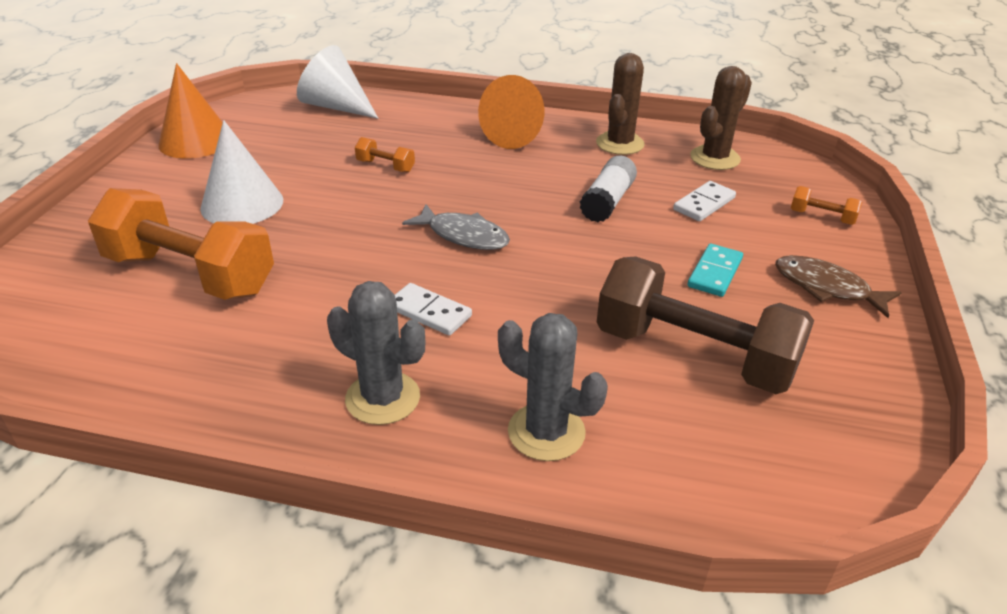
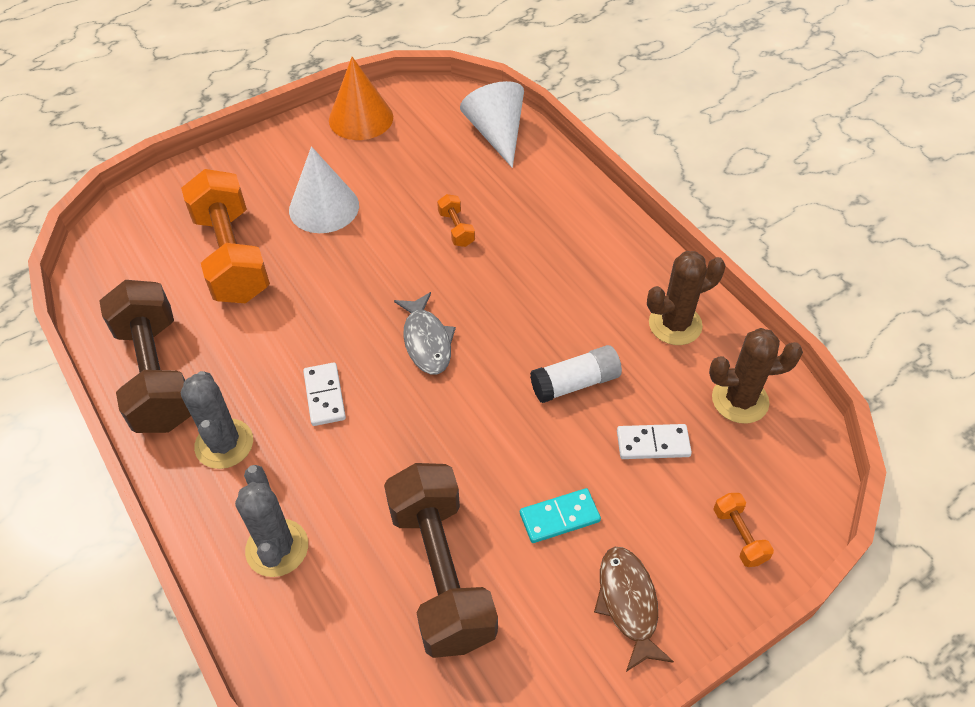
camera: 45 degrees right, 15 degrees up
orange cone [478,75,544,149] -> none
none -> brown dumbbell [99,280,191,433]

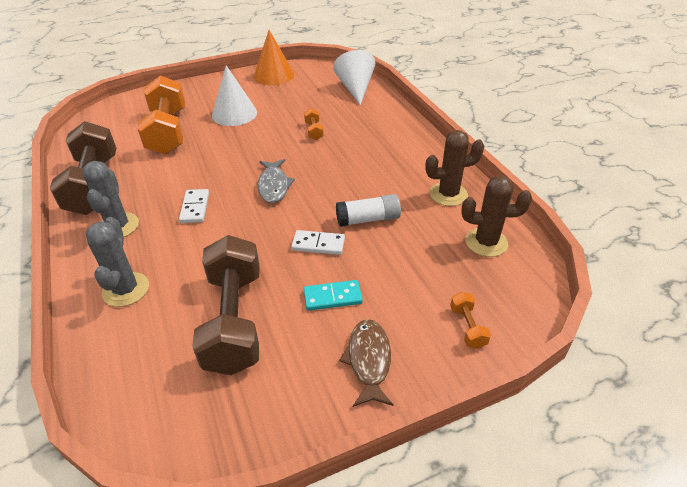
camera: 10 degrees right, 10 degrees down
white domino [617,424,692,459] -> white domino moved to [291,230,345,255]

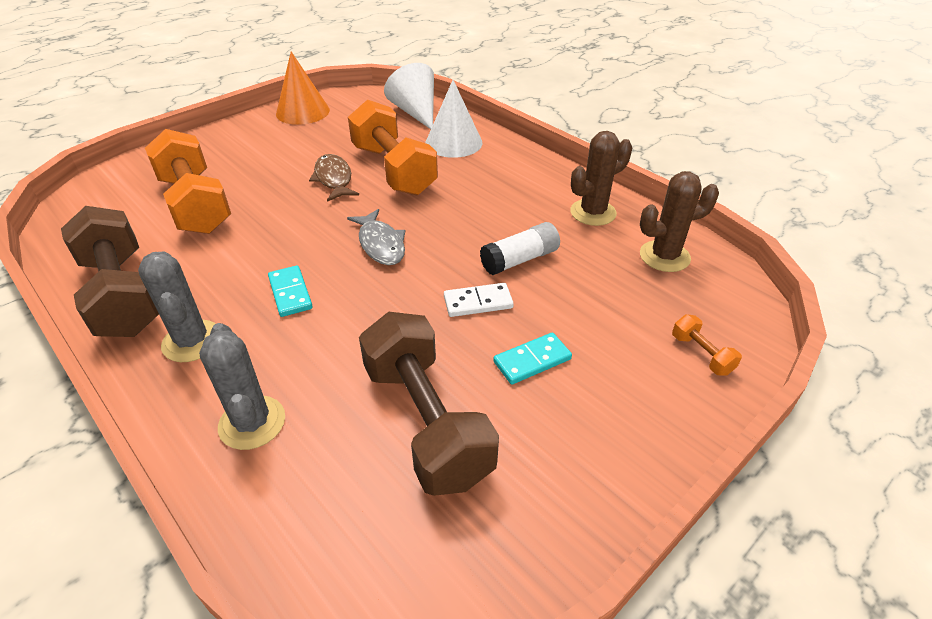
camera: 20 degrees left, 0 degrees up
white domino [179,189,209,223] -> turquoise domino [268,265,313,317]
white cone [212,65,257,126] -> white cone moved to [426,80,482,158]
orange dumbbell [304,108,324,140] -> orange dumbbell [348,99,438,195], size x2.45
brown fish [339,319,394,407] -> brown fish moved to [309,154,359,202]

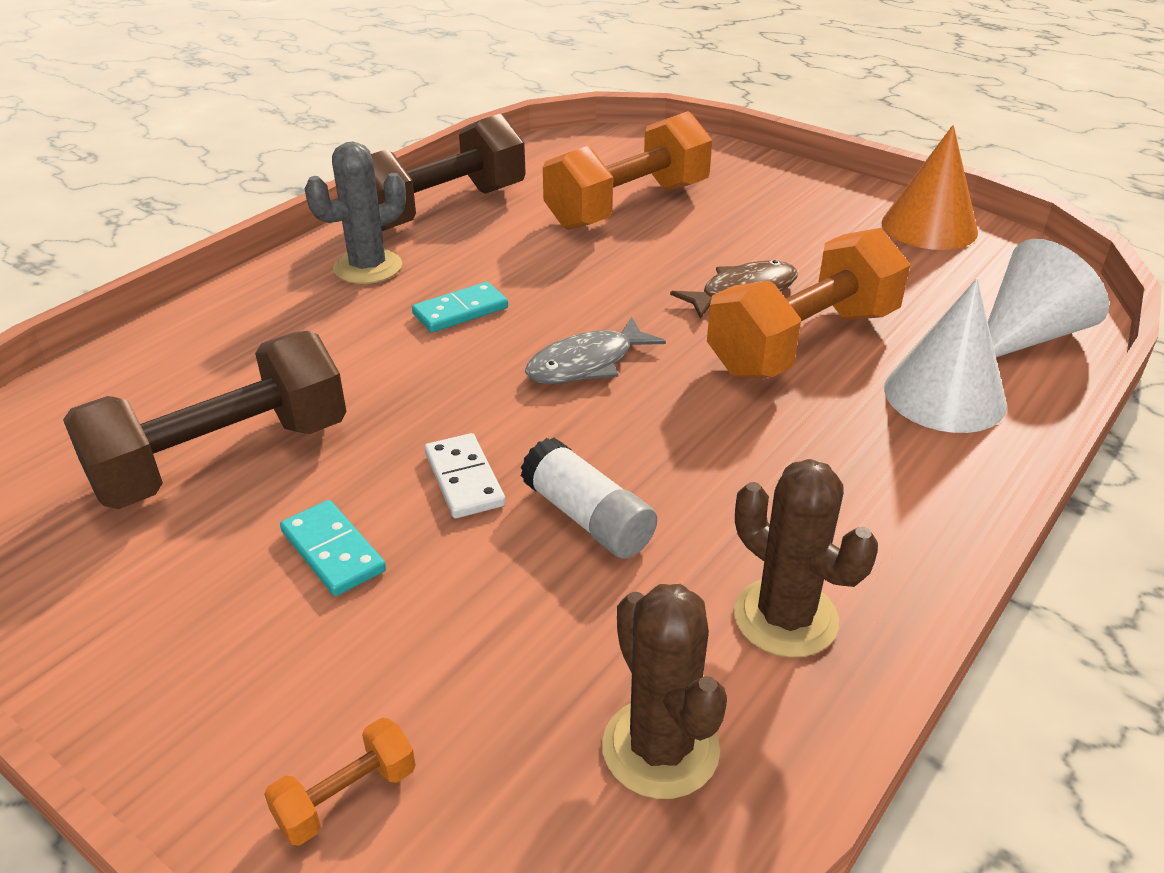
camera: 80 degrees right, 5 degrees down
grey cactus [199,323,285,450] -> none

